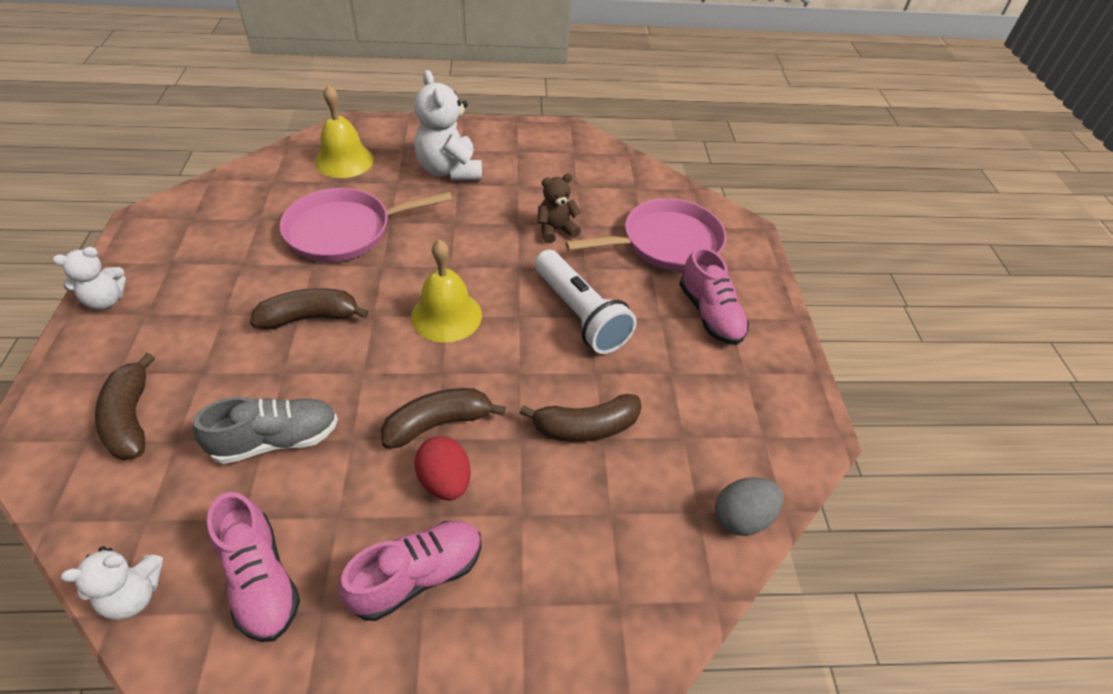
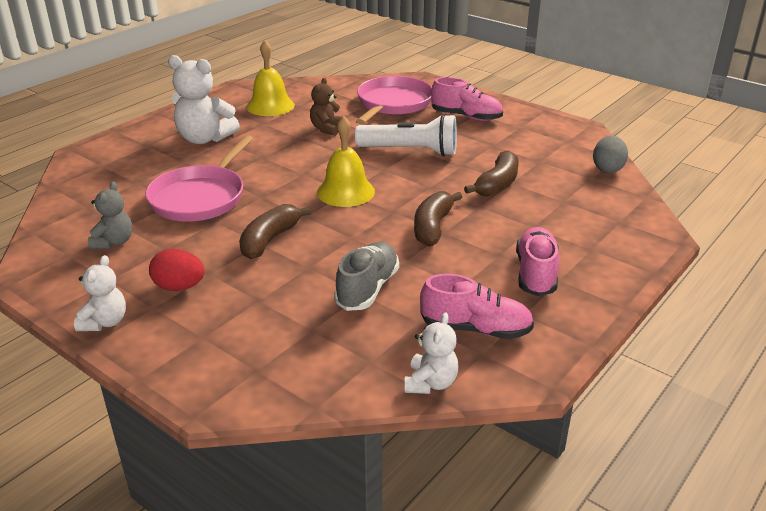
camera: 45 degrees left, 15 degrees down
brown banana [95,353,155,460] -> none
yellow bell [315,85,374,178] -> yellow bell moved to [246,40,295,116]
red egg [414,436,471,501] -> red egg moved to [149,249,205,291]
none -> grey teddy bear [88,181,132,249]

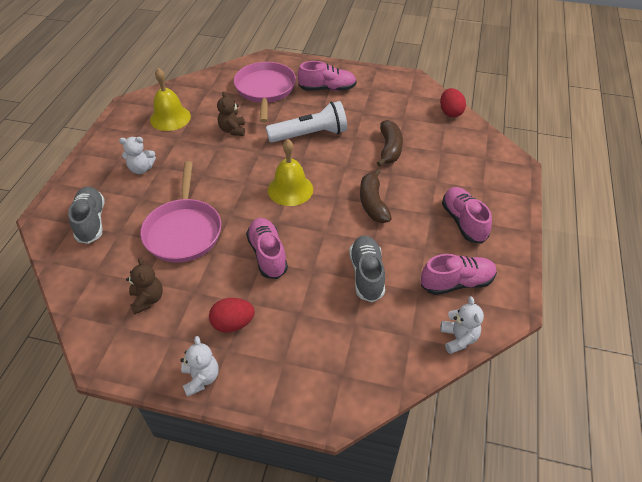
camera: 25 degrees left, 15 degrees up
grey teddy bear [88,181,132,249] -> brown teddy bear [126,257,163,315]
white teddy bear [168,55,240,144] -> white teddy bear [119,137,156,174], size x0.58
brown banana [239,204,311,259] -> pink shoe [246,218,288,279]
grey egg [593,136,628,173] -> red egg [440,88,466,117]
none -> grey shoe [68,187,104,244]

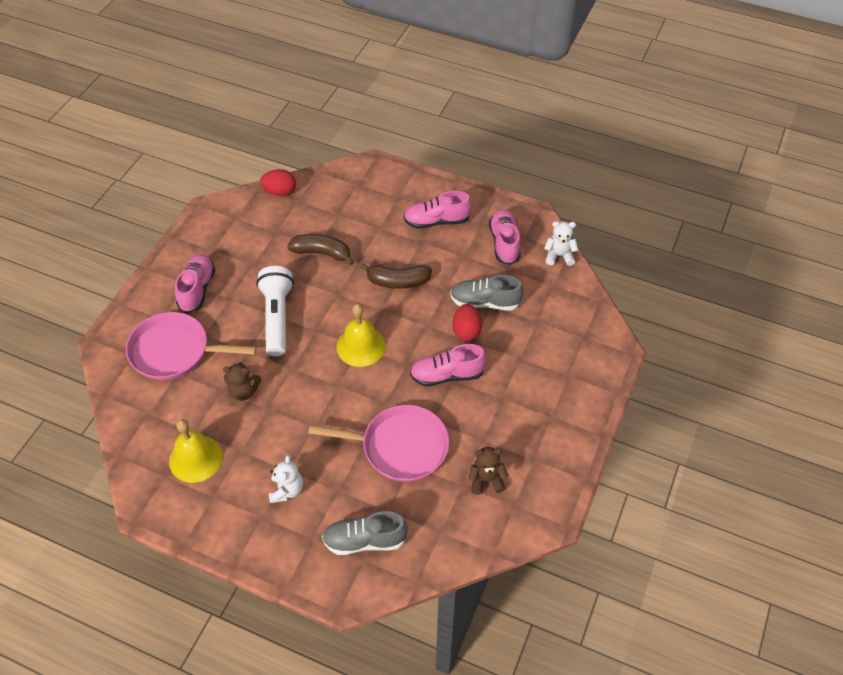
camera: 80 degrees left, 5 degrees up
white teddy bear [180,336,219,397] -> none
red egg [209,298,255,333] -> red egg moved to [452,304,482,341]

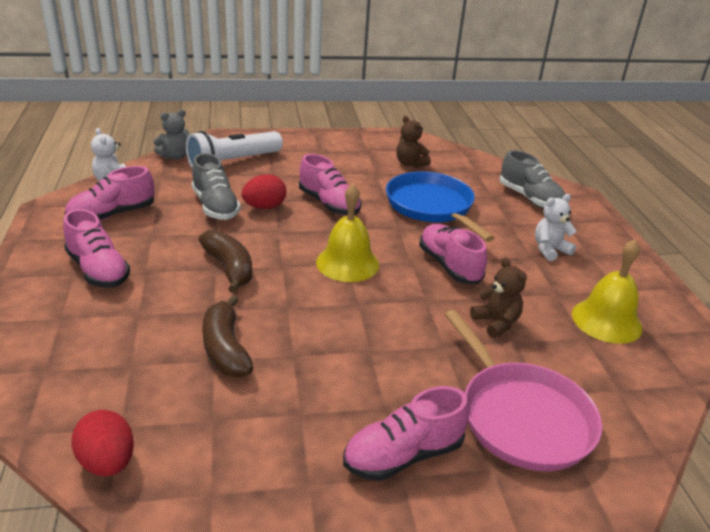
camera: 125 degrees left, 20 degrees down
white flashlight [256,266,294,356] -> white flashlight moved to [186,131,283,168]
pink pan [308,405,449,482] -> blue pan [386,171,495,242]
none -> grey teddy bear [153,109,189,160]
none -> pink shoe [419,224,487,284]

